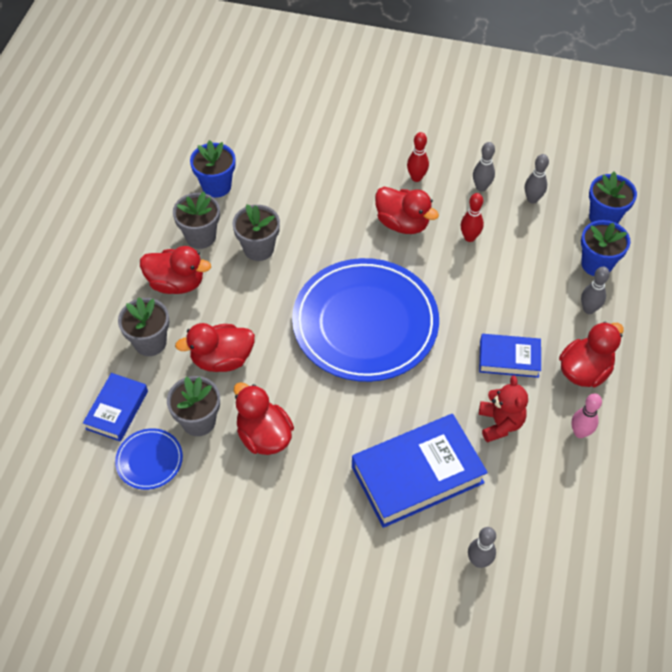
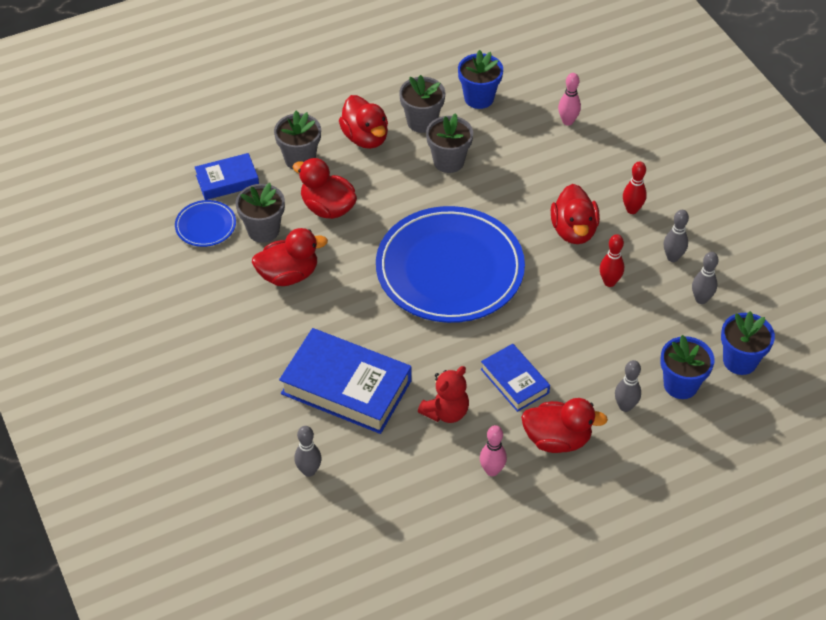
camera: 50 degrees right, 5 degrees down
red duck [234,382,294,455] -> red duck turned 60 degrees clockwise [252,228,328,286]
none -> pink bowling pin [558,73,581,126]

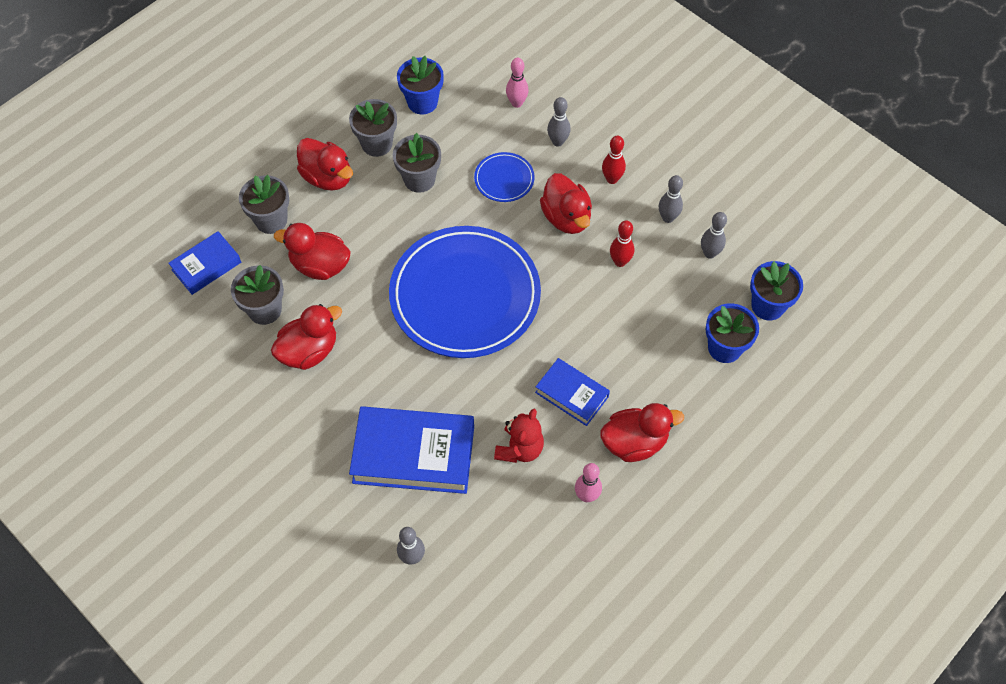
camera: 20 degrees left, 10 degrees up
blue plate [175,200,236,247] -> blue plate moved to [474,152,535,202]
grey bowling pin [615,360,641,412] -> grey bowling pin moved to [547,97,571,147]

